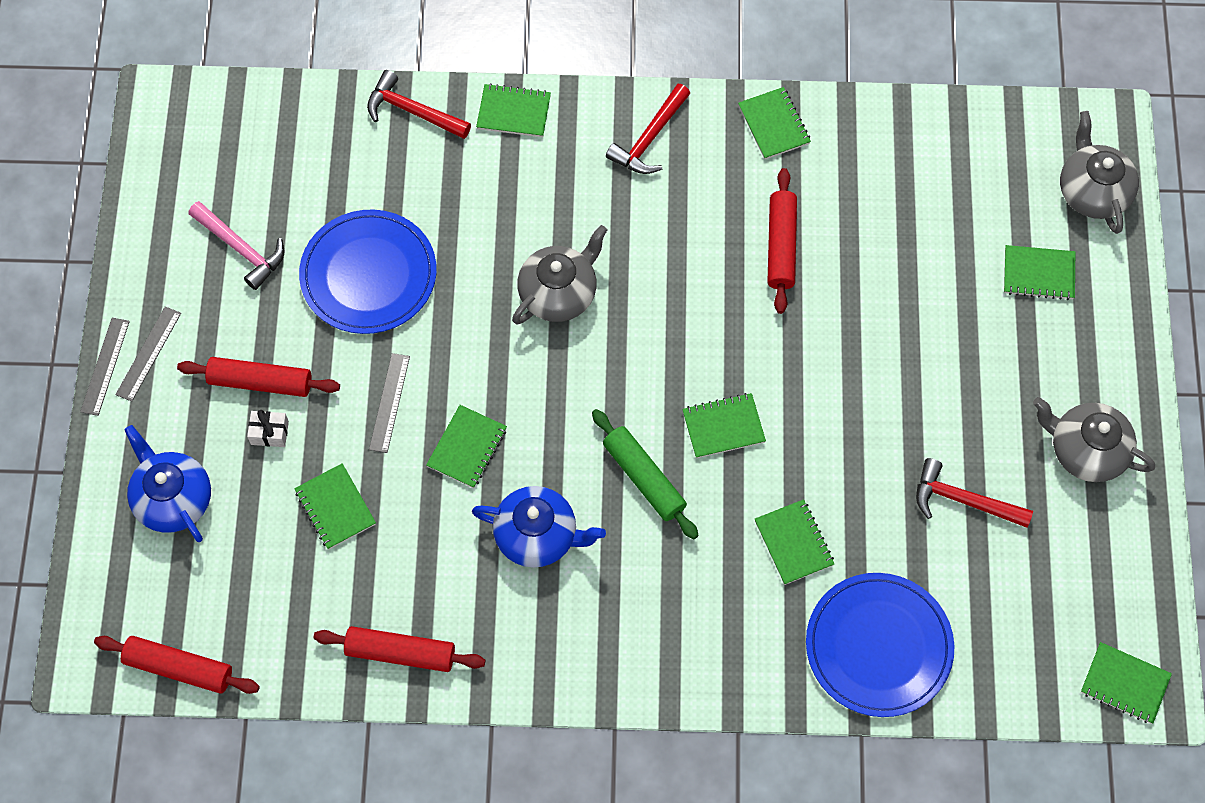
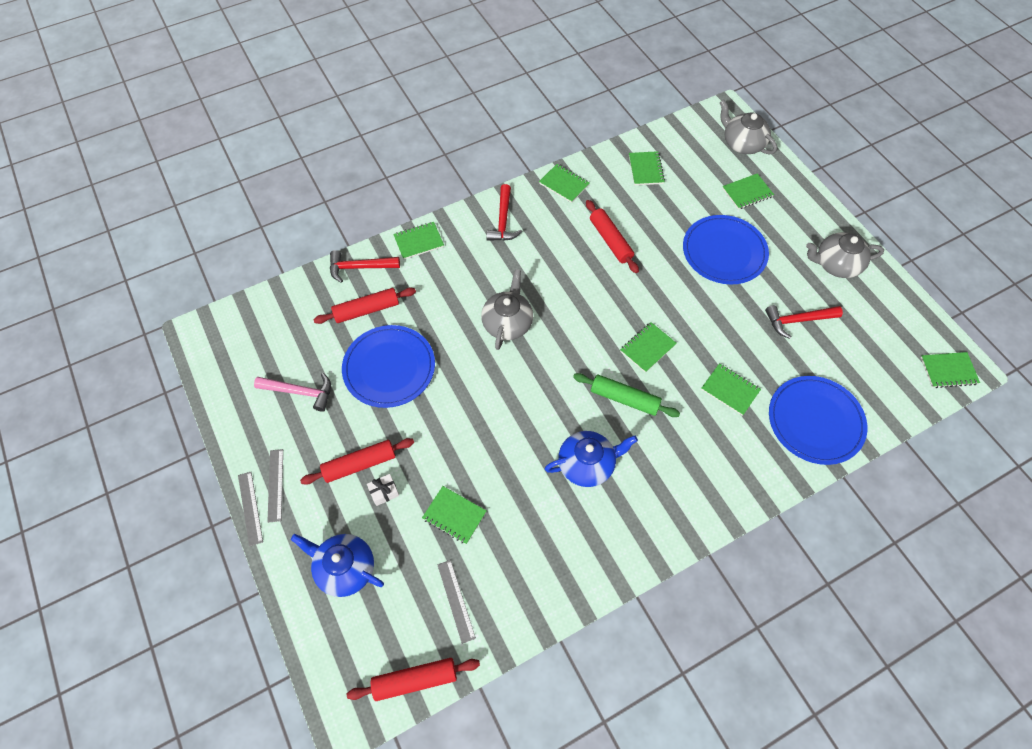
camera: 30 degrees left, 5 degrees down
red rolling pin [314,626,486,672] -> red rolling pin moved to [313,288,416,324]
grey ruler [369,353,410,453] -> grey ruler moved to [438,560,476,644]
green notebook [426,405,507,488] -> green notebook moved to [629,151,665,185]
none -> blue plate [683,215,769,284]

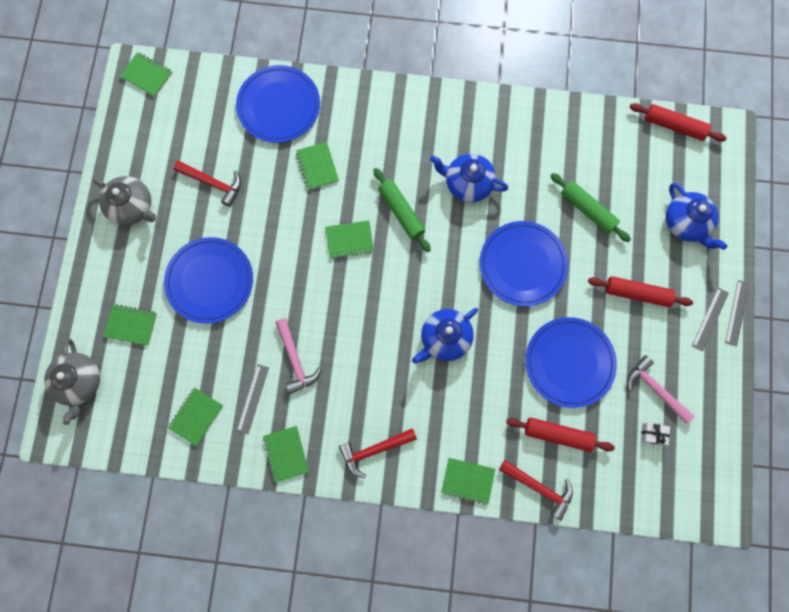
camera: 145 degrees left, 15 degrees up
white gift [367,474,399,506] -> white gift moved to [641,423,670,446]
green notebook [422,486,486,544] -> green rolling pin [550,173,631,242]
grey ruler [438,560,476,644] -> grey ruler moved to [237,364,269,434]
grey teapot [481,269,533,350] -> blue teapot [412,308,478,364]
red hammer [486,184,522,241] -> red hammer turned 150 degrees counterclockwise [339,428,417,479]
red rolling pin [586,200,639,273] -> pink hammer [275,318,321,394]
none -> blue plate [480,221,568,306]

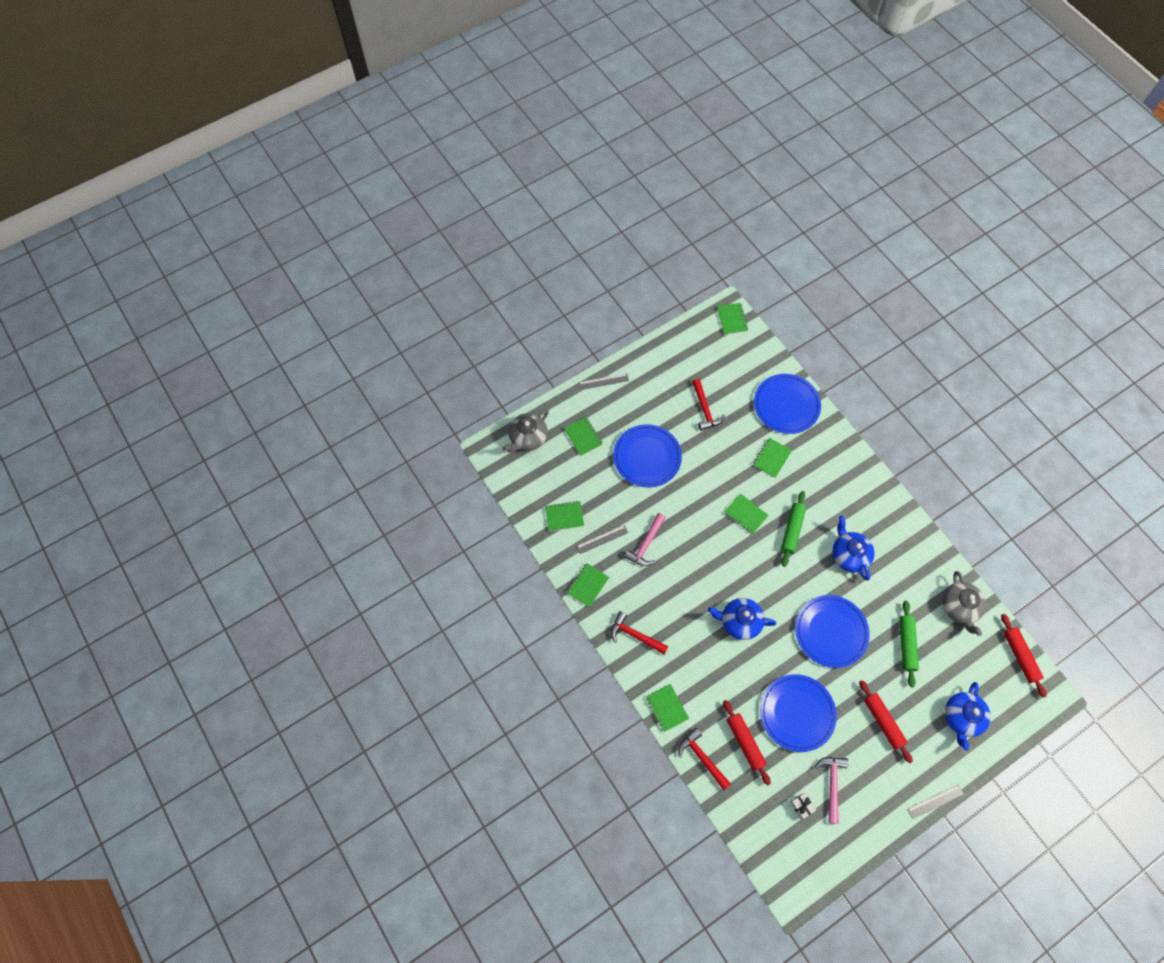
camera: 50 degrees right, 10 degrees down
grey teapot [92,176,156,225] -> grey teapot moved to [942,571,986,636]
red hammer [499,460,573,520] -> red hammer turned 150 degrees clockwise [678,728,731,790]
grey ruler [692,288,729,351] -> grey ruler moved to [579,373,629,390]

